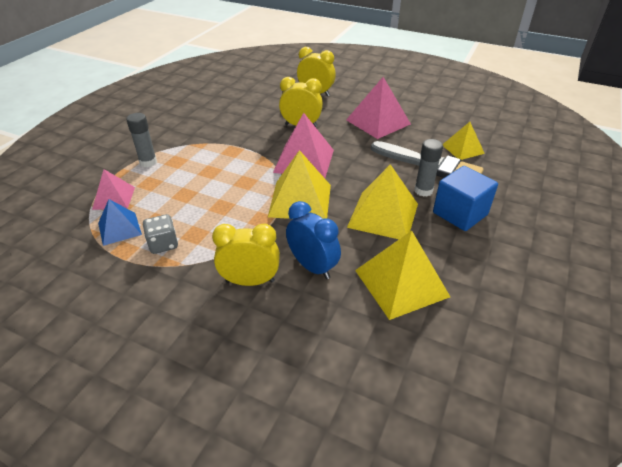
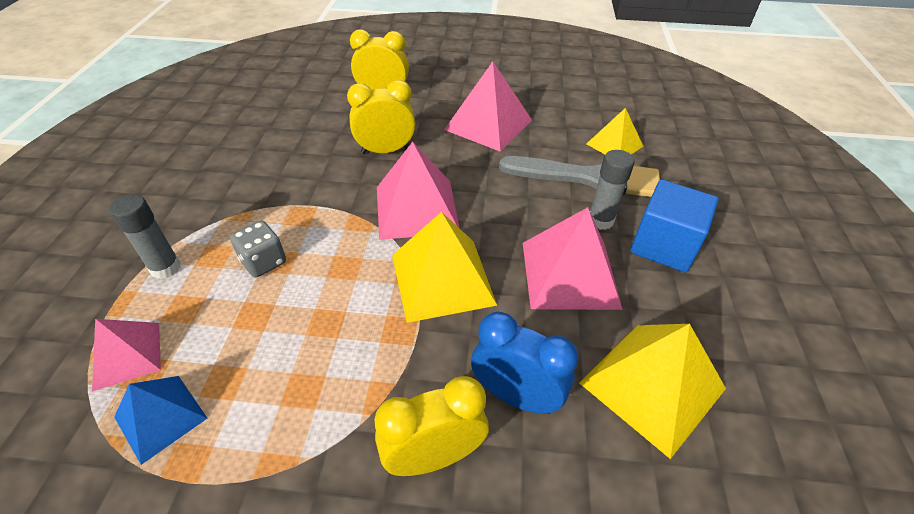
camera: 20 degrees left, 5 degrees up
grey dice [143,214,178,254] -> grey dice moved to [230,221,286,277]
yellow pyramid [347,164,418,239] -> pink pyramid [523,207,623,310]

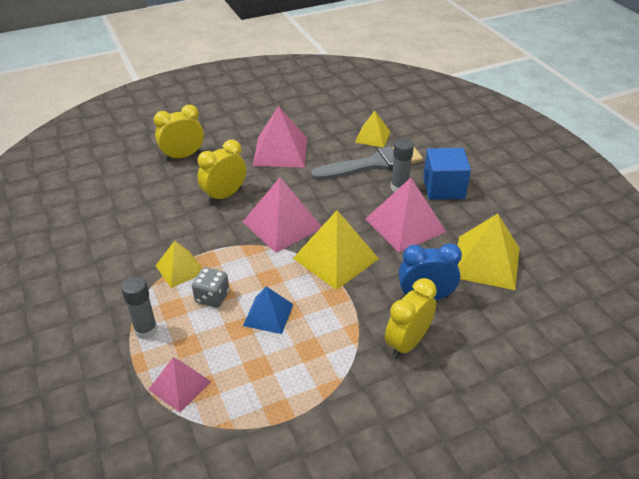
camera: 30 degrees left, 5 degrees down
blue pyramid [114,376,207,465] -> blue pyramid moved to [243,286,293,334]
none -> yellow pyramid [155,241,202,288]

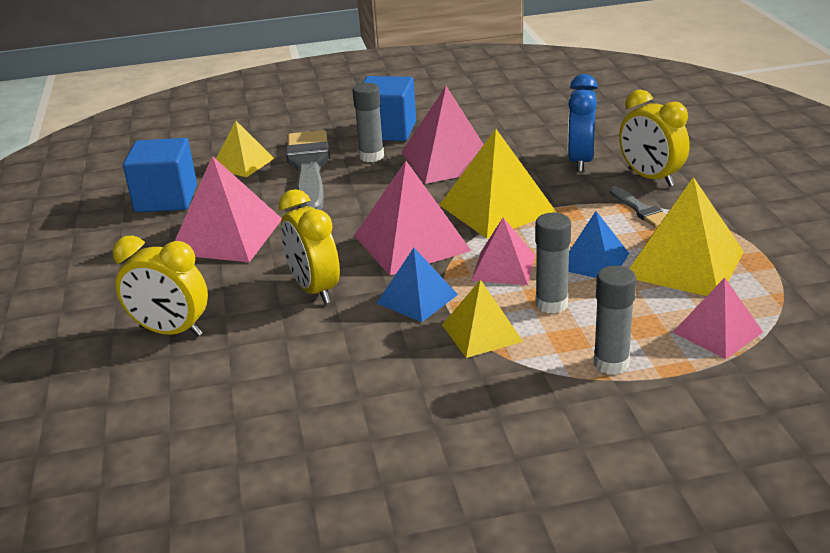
camera: 75 degrees left, 10 degrees down
yellow clock [154,105,204,161] -> yellow clock turned 60 degrees counterclockwise [112,236,208,337]
grey dice [192,267,229,308] -> grey glue stick [535,213,571,314]
yellow pyramid [457,214,520,290] -> yellow pyramid moved to [629,177,744,296]
none -> blue cube [123,138,197,212]
none -> blue pyramid [377,248,458,322]
none -> pink pyramid [471,218,535,285]
none -> grey brush [609,186,667,228]

